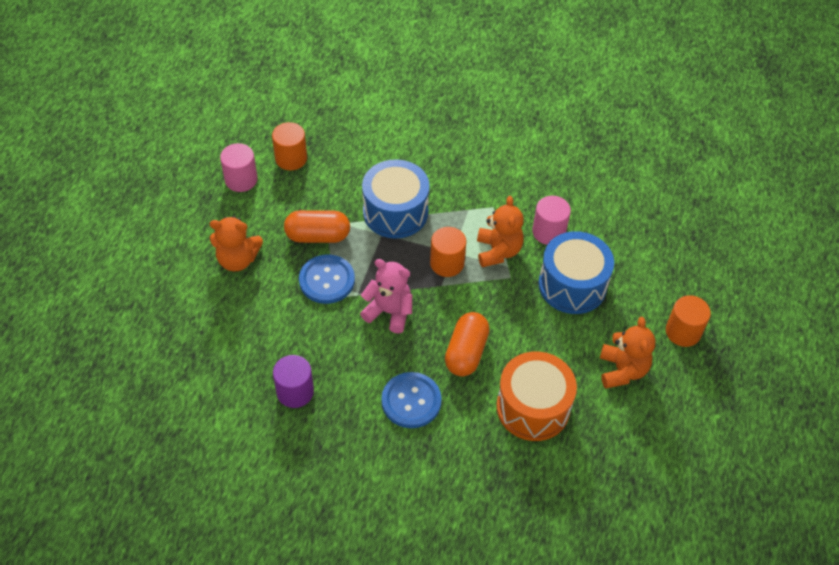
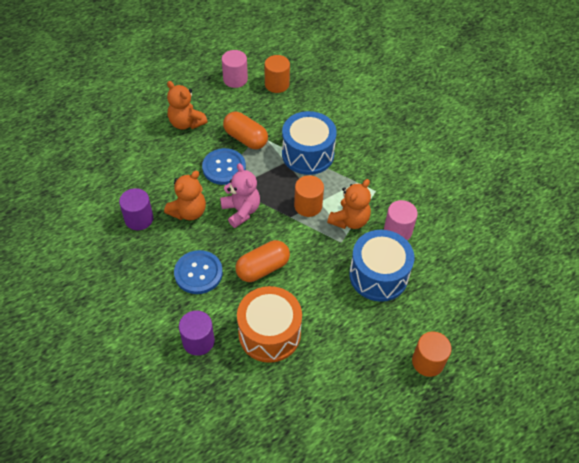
camera: 40 degrees right, 0 degrees up
orange teddy bear [600,317,655,389] -> orange teddy bear moved to [164,171,206,220]
none -> purple cylinder [179,310,215,356]

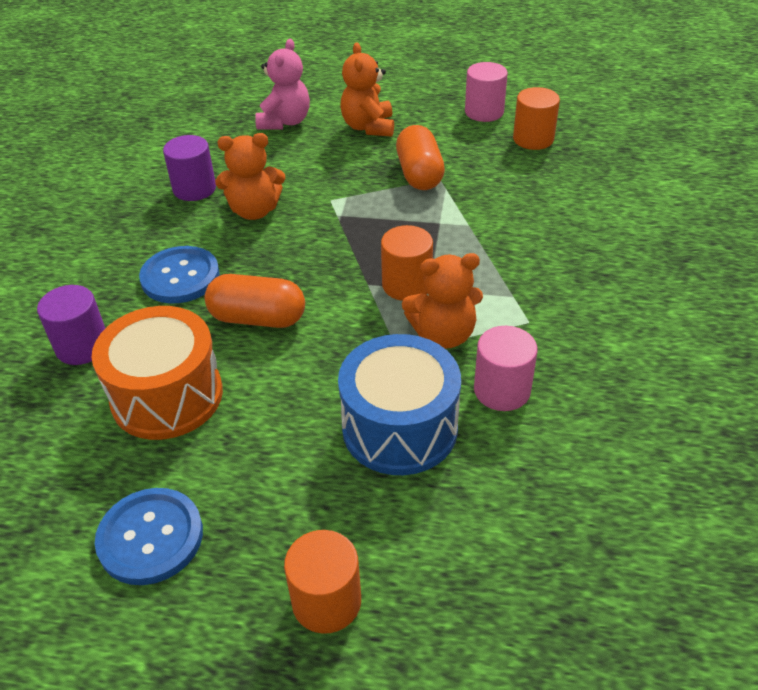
camera: 45 degrees right, 10 degrees down
blue button [202,148,246,185] -> blue button moved to [95,488,203,585]
pink teddy bear [220,163,260,228] -> pink teddy bear moved to [255,39,310,129]
blue drum [282,111,337,175] -> none

